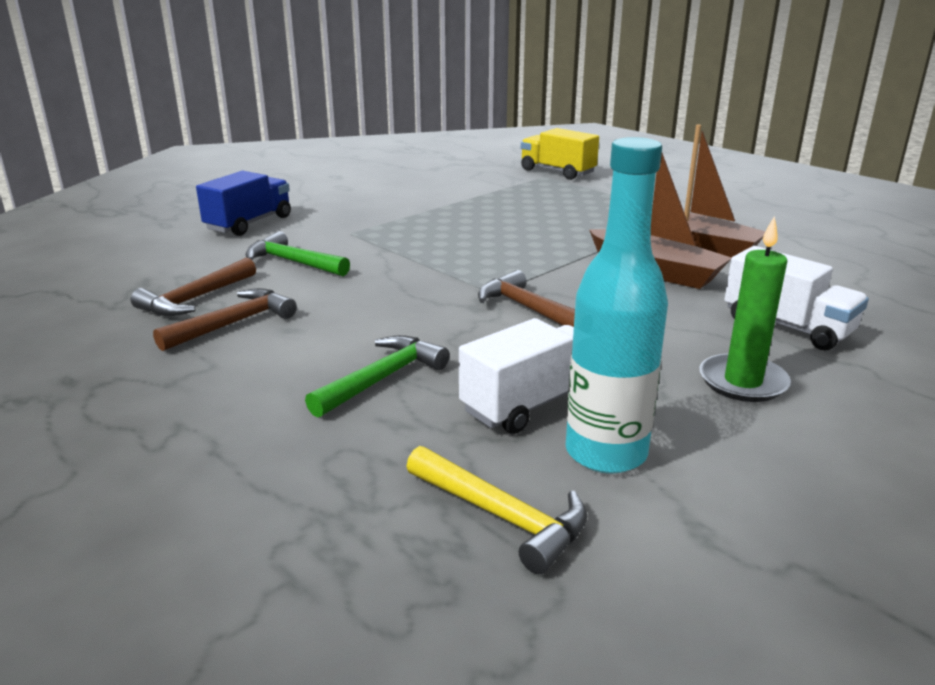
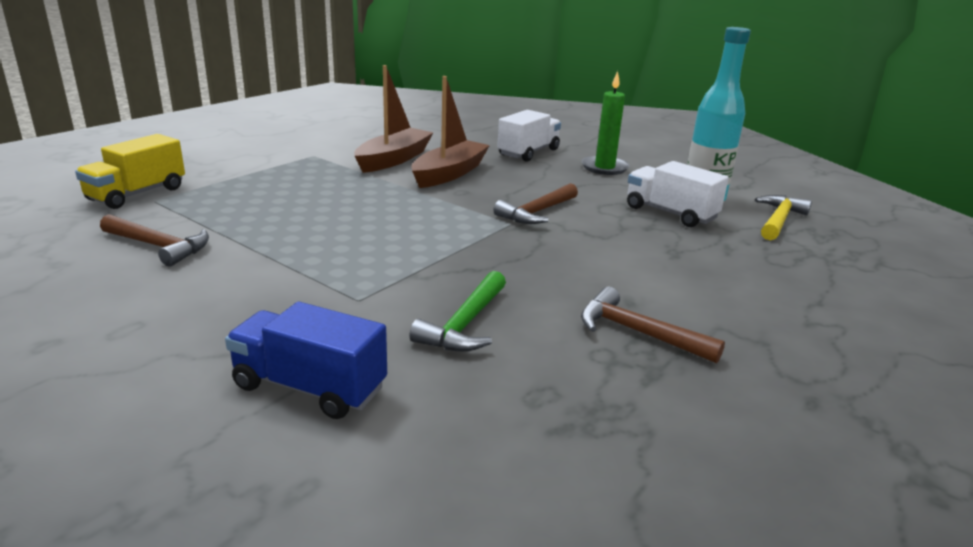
camera: 100 degrees left, 0 degrees up
brown hammer [131,258,256,316] -> brown hammer moved to [100,214,209,267]
green hammer [305,335,450,417] -> none

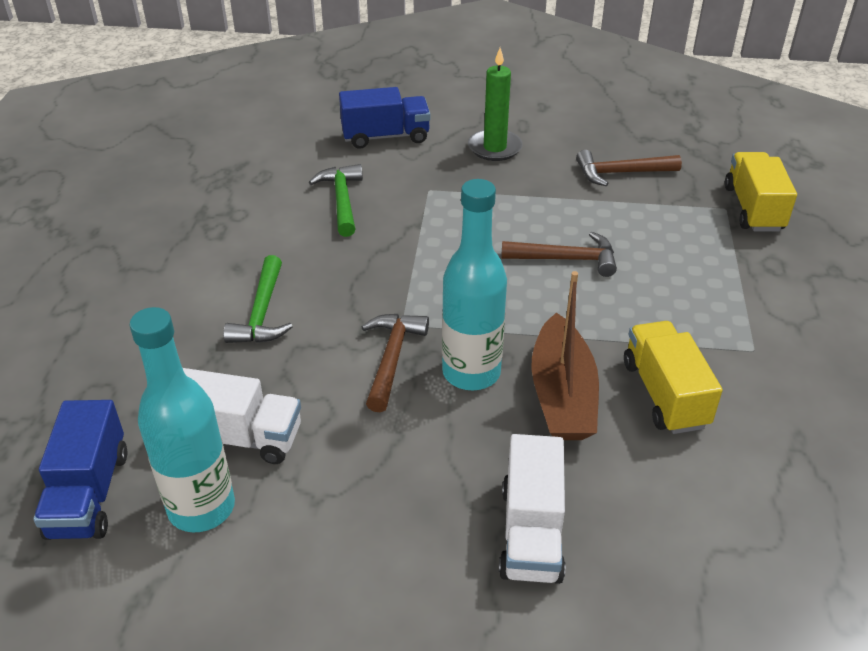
camera: 150 degrees right, 15 degrees up
brown boat [354,65,434,173] -> yellow truck [624,321,723,434]
green candle [581,71,630,175] -> green candle moved to [468,48,523,161]
brown hammer [581,287,725,363] -> brown hammer moved to [501,232,617,277]
yellow hammer [755,195,812,240] -> blue truck [33,400,127,540]
none -> green hammer [223,255,293,343]
none -> turquoise bottle [442,179,507,390]

